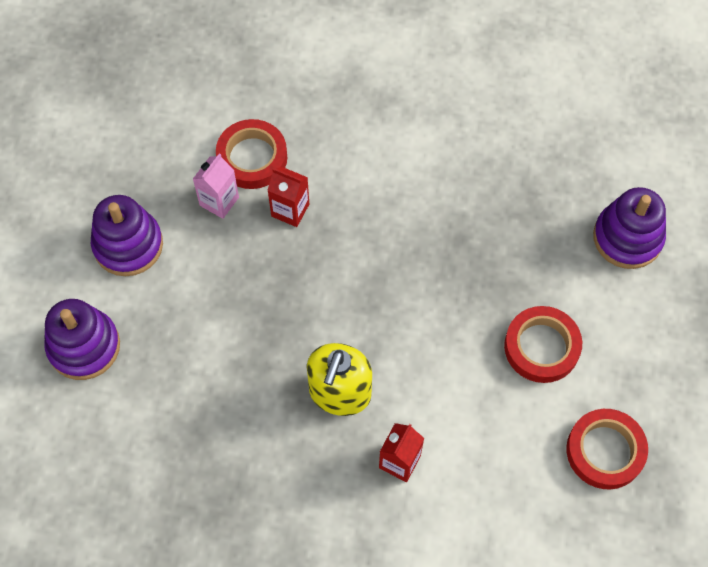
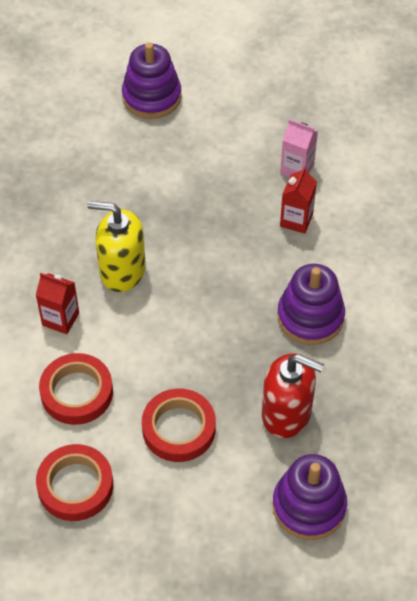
camera: 85 degrees right, 10 degrees down
purple stacking toy [91,195,163,276] -> purple stacking toy moved to [277,264,345,345]
red tape [216,119,287,189] -> red tape moved to [39,353,113,425]
none -> red soap dispenser [262,353,324,438]

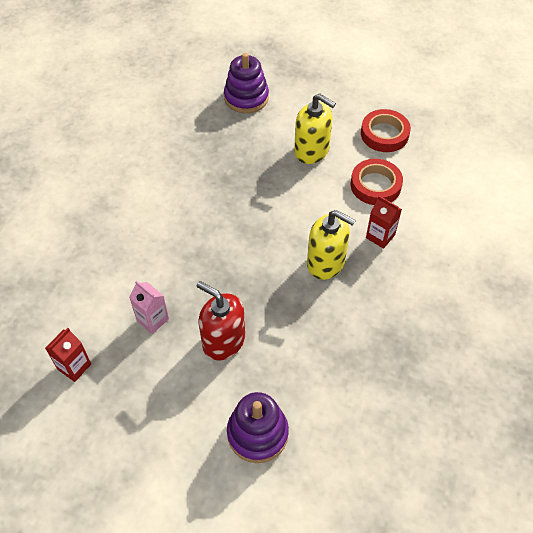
camera: 165 degrees left, 0 degrees up
red tape [142,388,216,462] -> yellow soap dispenser [294,93,336,164]
red soap dispenser [262,353,324,438] -> red soap dispenser moved to [197,281,245,361]
purple stacking toy [277,264,345,345] -> none
red carton [280,166,317,234] -> red carton moved to [45,328,91,382]

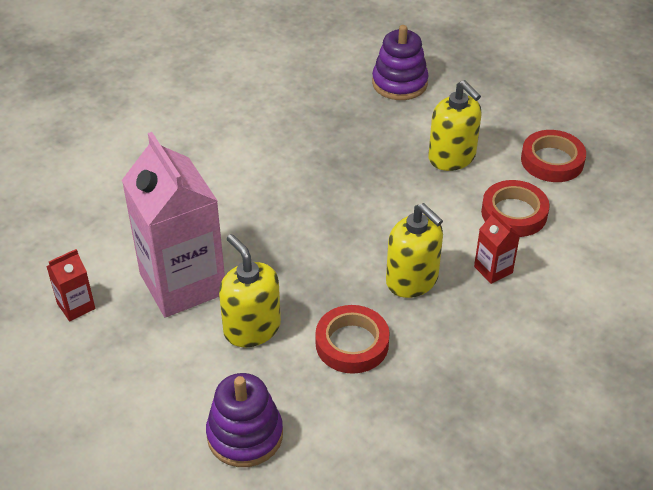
camera: 20 degrees right, 10 degrees down
pink carton [129,281,169,334] -> pink carton [122,132,225,318], size x2.36
red soap dispenser [197,281,245,361] -> yellow soap dispenser [219,234,281,347]
none -> red tape [315,305,390,374]

